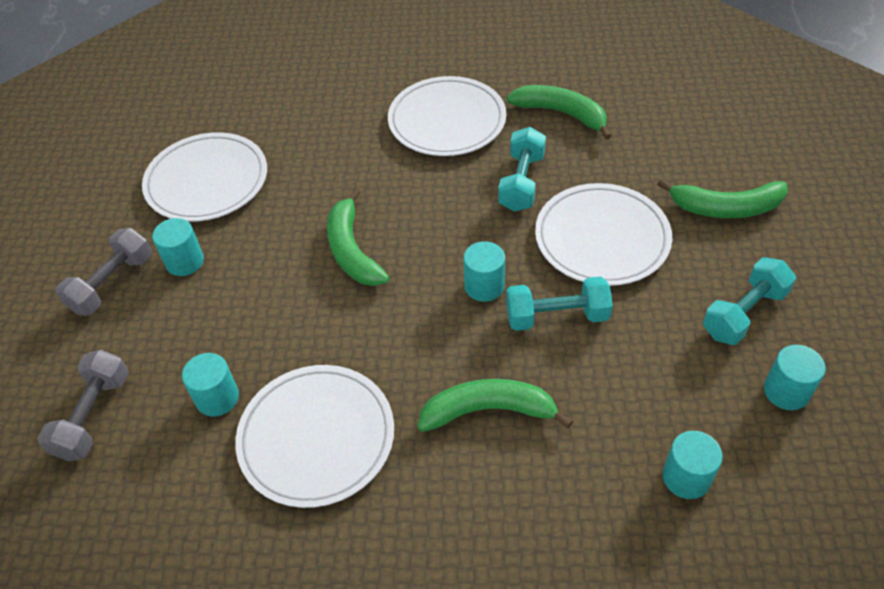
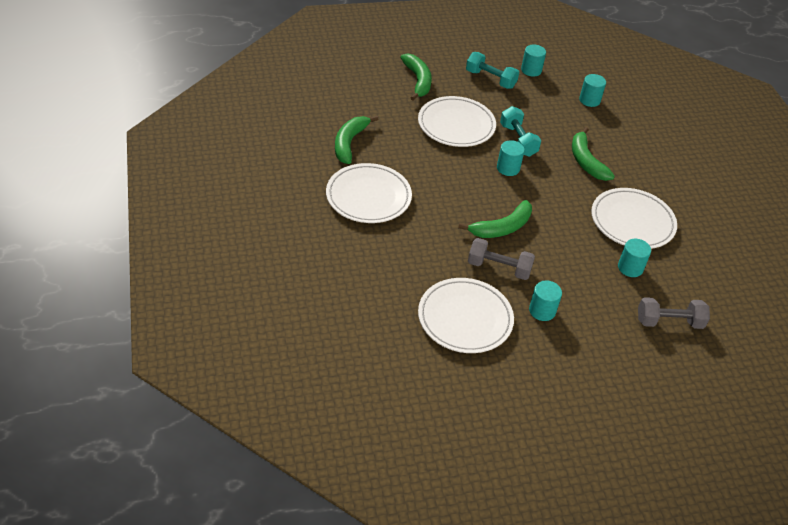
camera: 110 degrees left, 5 degrees down
grey dumbbell [55,228,152,316] -> grey dumbbell moved to [468,238,535,280]
turquoise dumbbell [498,127,546,212] -> none

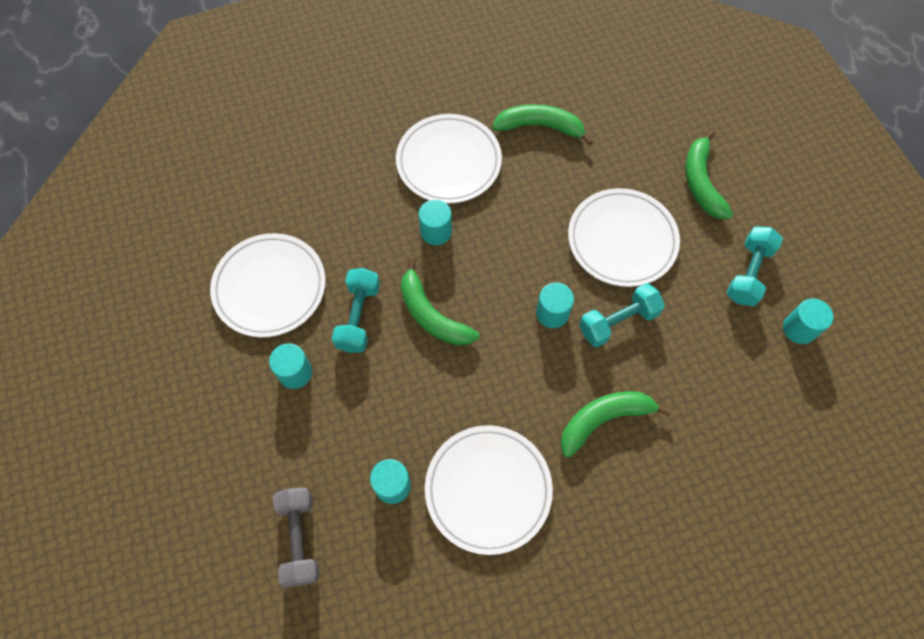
camera: 85 degrees right, 20 degrees up
green banana [400,53,432,101] -> green banana turned 105 degrees clockwise [685,130,733,219]
grey dumbbell [468,238,535,280] -> turquoise dumbbell [332,268,380,353]
turquoise cylinder [579,74,606,107] -> turquoise cylinder moved to [419,199,452,245]

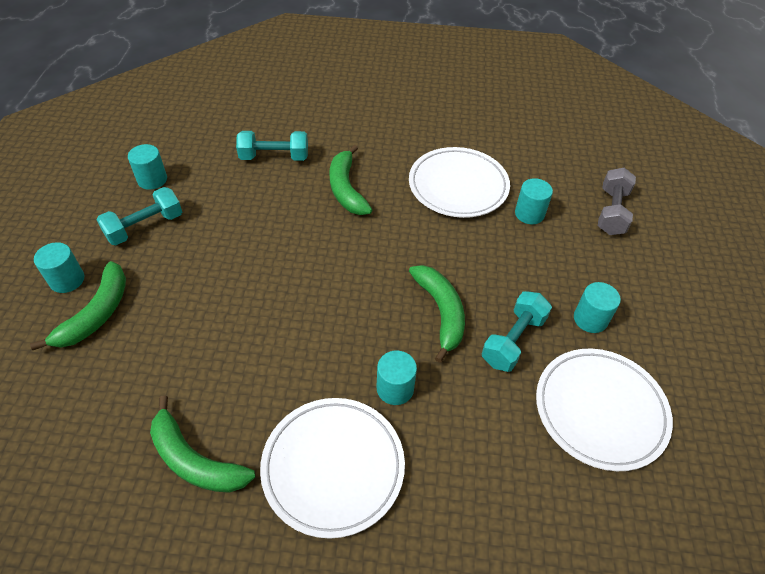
camera: 155 degrees left, 15 degrees down
turquoise cylinder [536,283,574,328] -> turquoise cylinder moved to [34,242,85,293]
green banana [560,391,672,458] -> green banana turned 75 degrees clockwise [330,145,372,215]
white plate [568,188,680,287] -> none
turquoise dumbbell [579,283,665,347] -> turquoise dumbbell moved to [236,131,308,161]

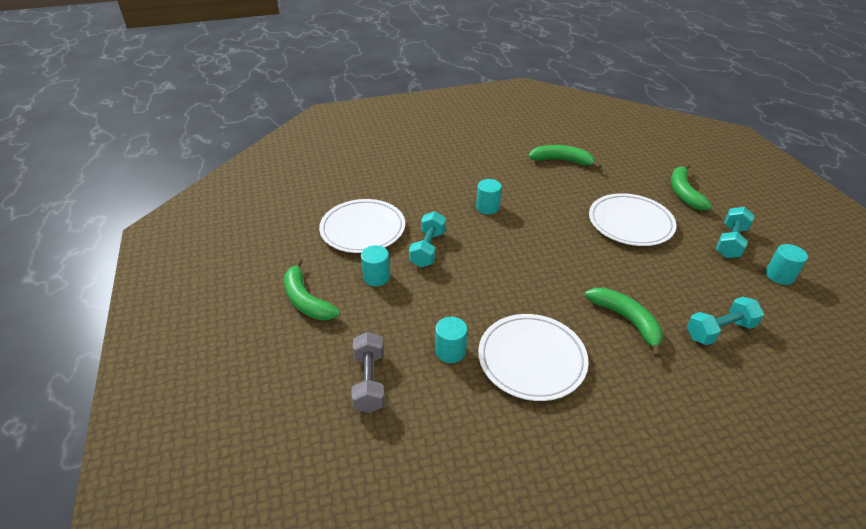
camera: 160 degrees right, 10 degrees down
turquoise cylinder [34,242,85,293] -> none
white plate [260,398,405,539] -> white plate moved to [589,193,676,246]
green banana [409,265,465,363] -> green banana moved to [284,259,340,320]

